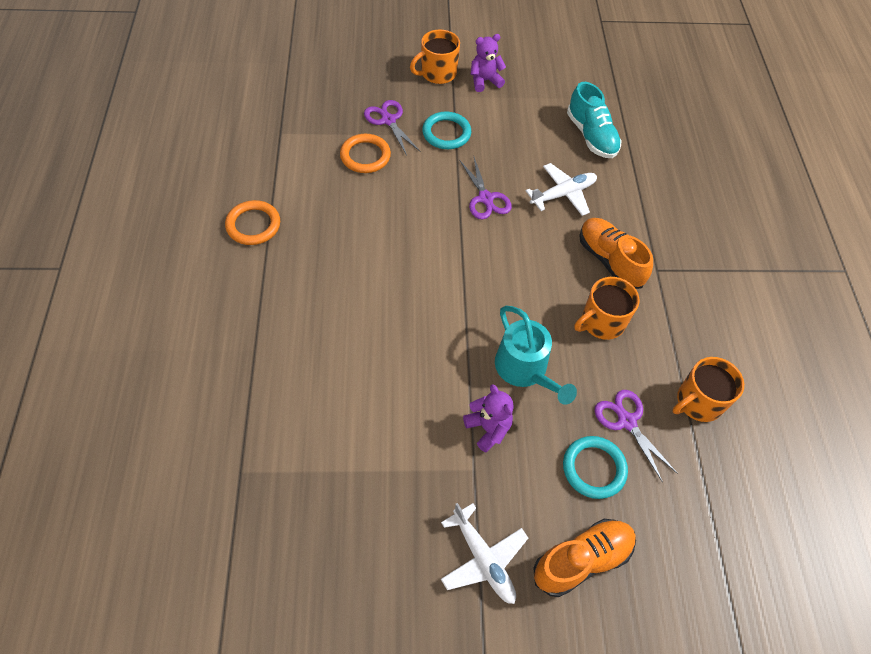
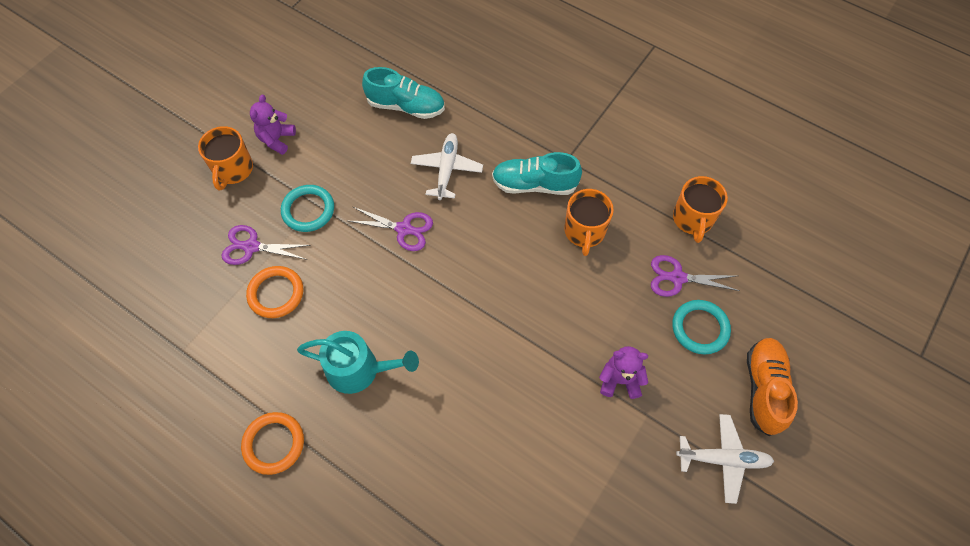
camera: 50 degrees left, 5 degrees up
turquoise watering can [495,306,577,405] -> turquoise watering can moved to [297,331,419,394]
orange shoe [579,218,653,289] -> turquoise shoe [492,152,582,195]

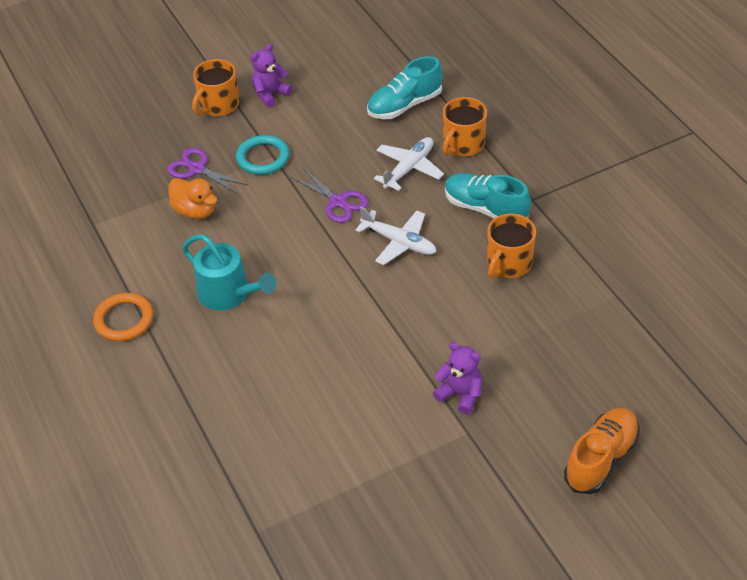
camera: 30 degrees right, 15 degrees down
orange ring [246,266,303,318] -> orange duck [168,178,217,219]
turquoise shoe [362,67,445,119] -> turquoise shoe turned 105 degrees clockwise [367,56,442,119]
purple scissors [651,255,740,297] -> none
turquoise ring [672,300,731,355] -> none
orange mug [673,176,728,243] -> orange mug moved to [443,97,487,157]
white plane [676,414,774,504] -> white plane moved to [355,207,436,265]

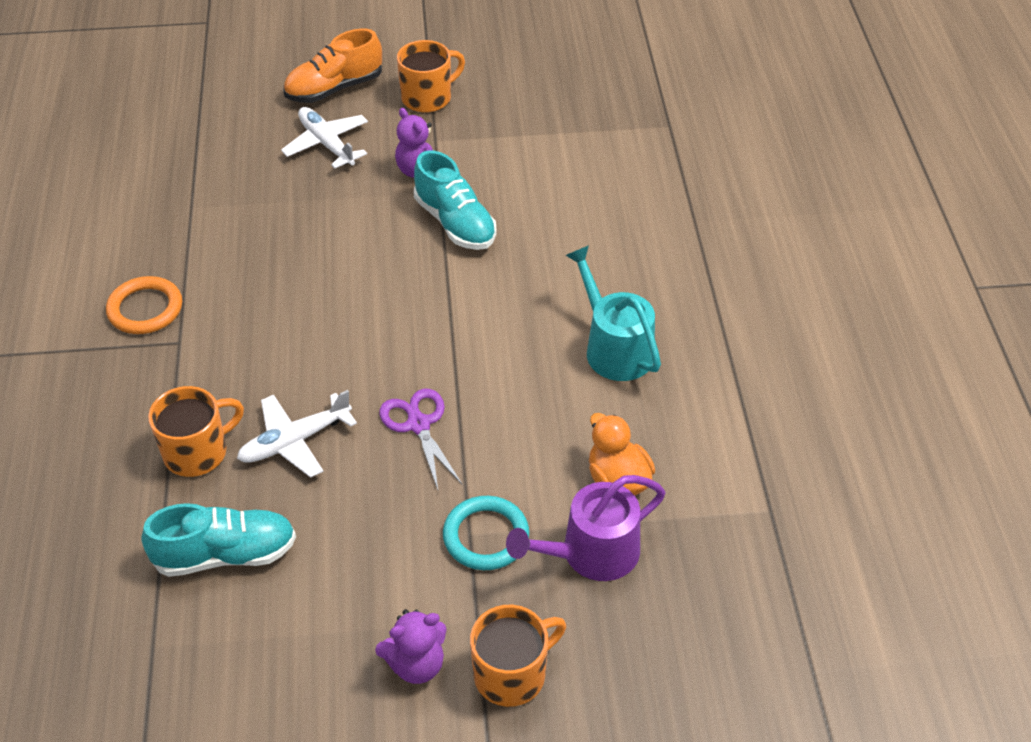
camera: 160 degrees left, 0 degrees up
orange ring [93,293,153,341] -> orange ring moved to [106,276,182,334]
purple scissors [167,148,248,195] -> purple watering can [506,475,665,581]
white plane [355,207,436,265] -> white plane moved to [281,107,368,169]
turquoise shoe [445,173,531,219] -> turquoise shoe moved to [414,150,496,250]
orange mug [487,214,536,279] -> orange mug moved to [397,40,465,113]

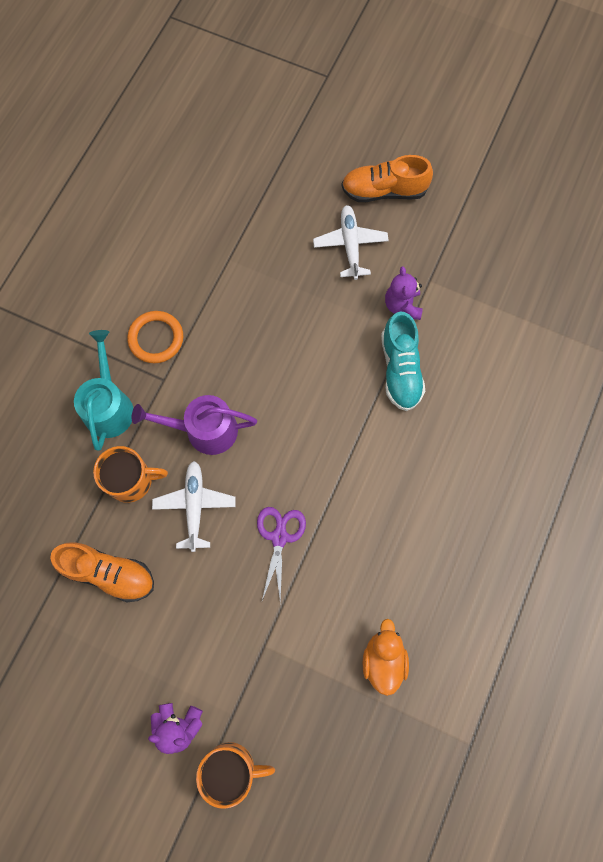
camera: 30 degrees right, 25 degrees up
turquoise shoe [141,503,296,577] -> orange shoe [50,542,154,603]
white plane [237,390,357,478] -> white plane turned 90 degrees clockwise [152,461,235,552]
orange mug [397,40,465,113] -> none
turquoise ring [443,496,529,570] -> none
purple watering can [506,475,665,581] -> purple watering can moved to [132,395,257,455]
turquoise watering can [565,245,661,381] -> turquoise watering can moved to [74,330,134,451]

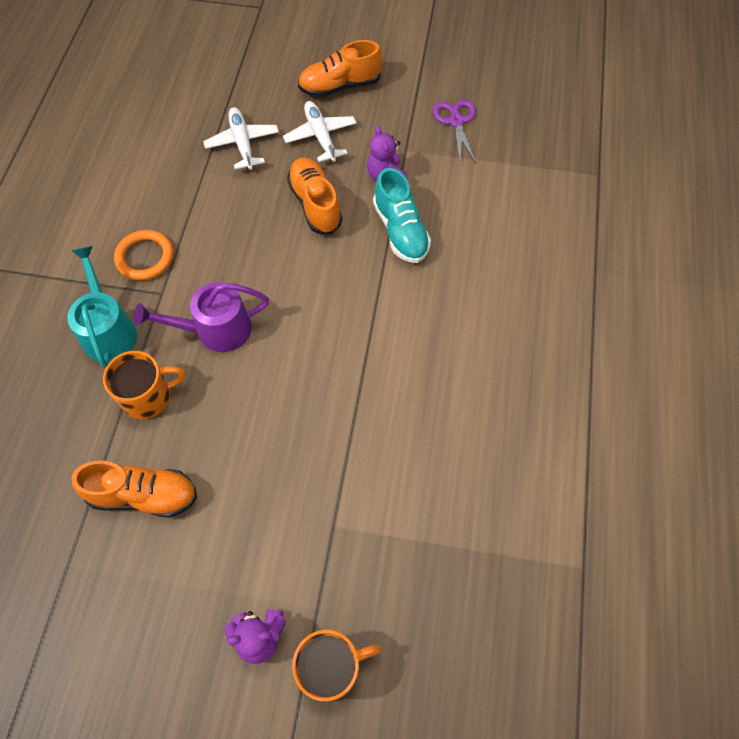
camera: 15 degrees left, 10 degrees down
white plane [152,461,235,552] -> white plane moved to [203,107,279,170]
purple scissors [257,507,306,603] -> purple scissors moved to [433,100,476,163]
orange duck [363,619,409,696] -> none
none -> orange shoe [287,158,342,234]

